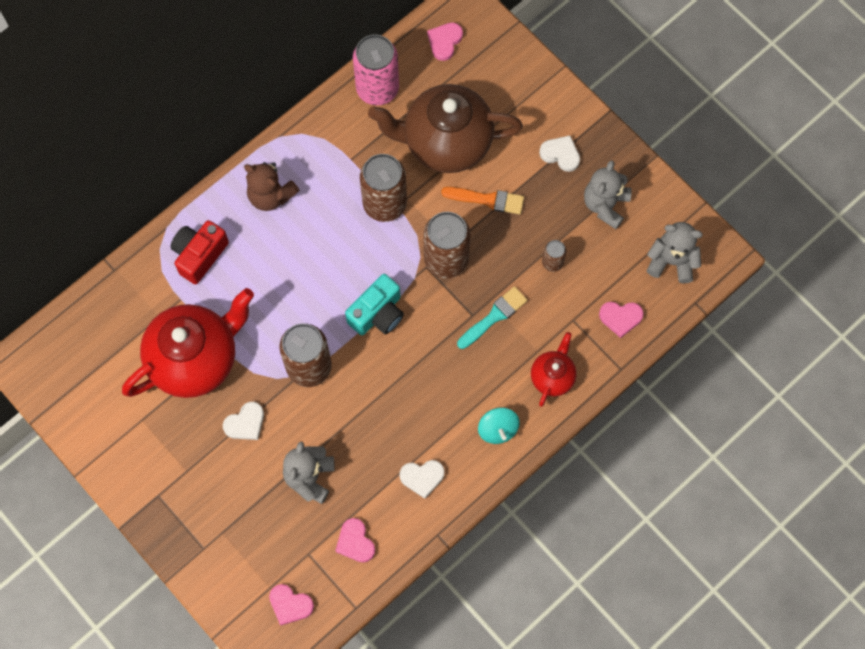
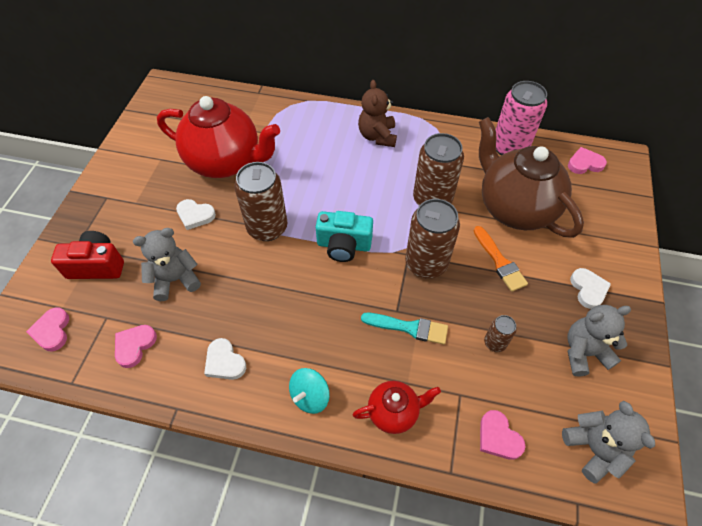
camera: 55 degrees right, 15 degrees down
red camera [171,220,229,284] -> red camera moved to [51,231,124,279]

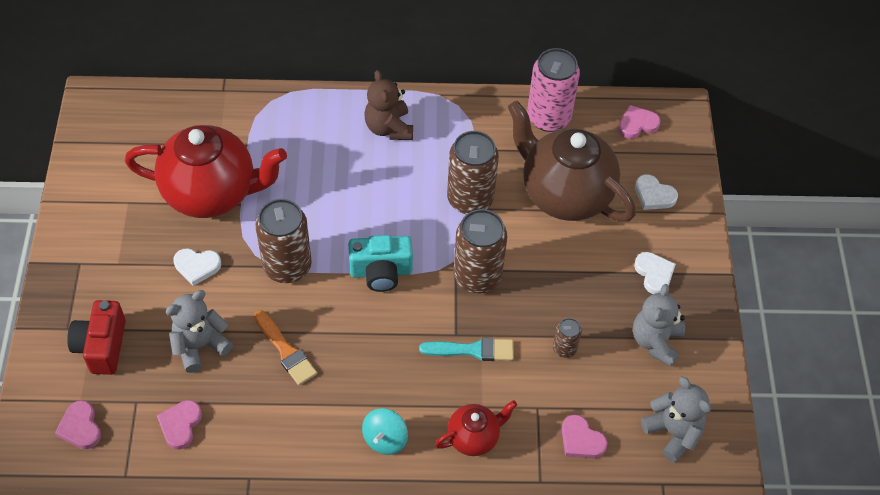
camera: 15 degrees left, 0 degrees up
red camera [51,231,124,279] -> red camera turned 75 degrees counterclockwise [67,300,126,375]
white heart [204,338,246,380] -> white heart moved to [635,174,678,210]
orange brush [474,226,528,292] -> orange brush moved to [254,310,317,385]
grey teddy bear [567,305,631,376] -> grey teddy bear turned 45 degrees counterclockwise [633,284,685,367]

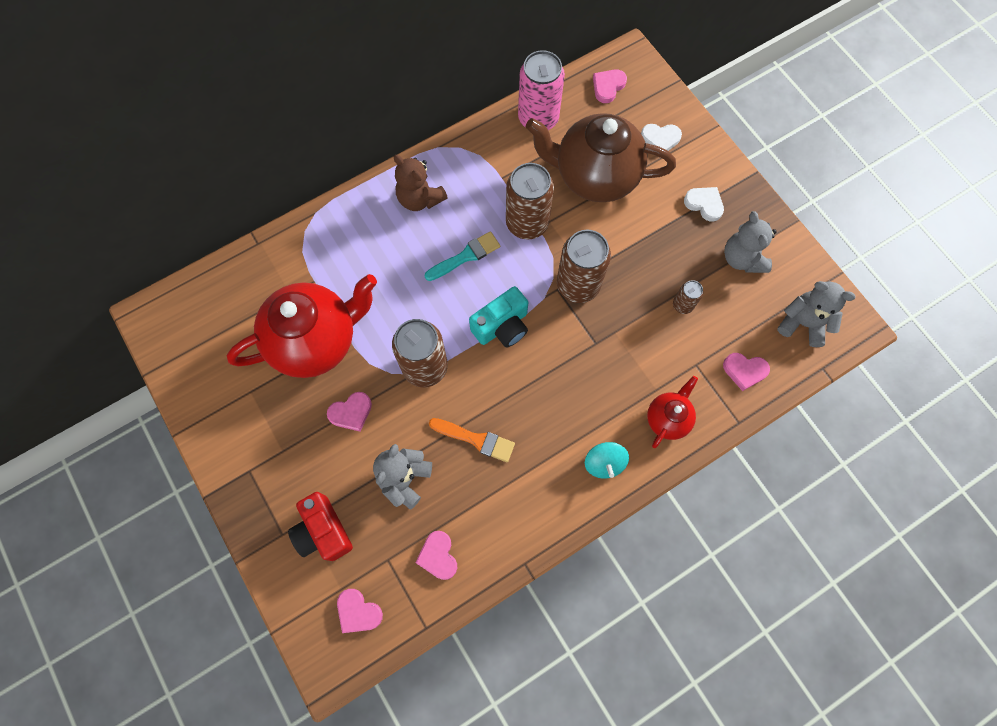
camera: 30 degrees left, 15 degrees up
white heart [173,248,221,286] -> pink heart [327,392,372,432]
turquoise brush [419,337,514,361] -> turquoise brush moved to [425,231,500,281]

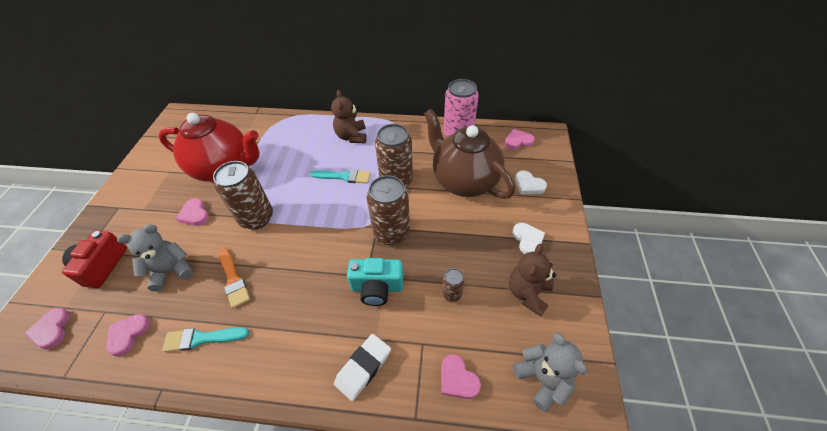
camera: 40 degrees right, 20 degrees down
pink heart [327,392,372,432] -> pink heart turned 45 degrees clockwise [176,198,209,226]
turquoise camera [469,286,528,348] -> turquoise camera moved to [347,258,403,306]
turquoise spinning top [585,442,629,479] -> none
red teapot [647,376,698,448] -> white eraser [334,334,391,401]
grey teddy bear [724,211,776,273] -> brown teddy bear [509,244,556,317]
none -> turquoise brush [162,327,250,352]

